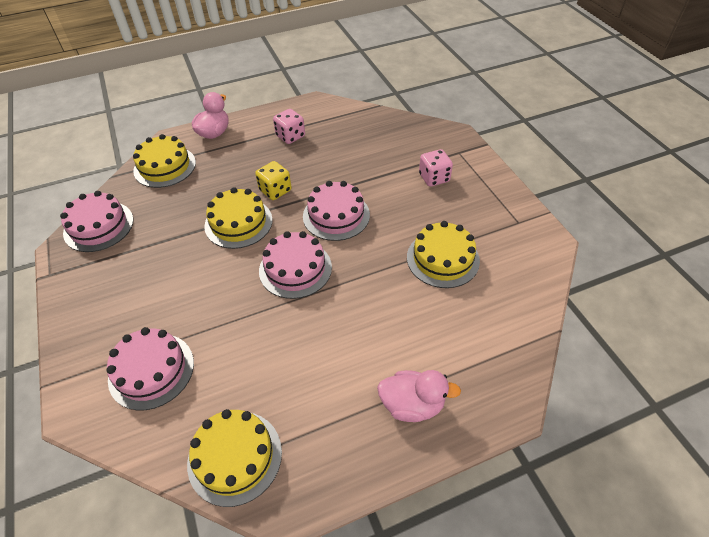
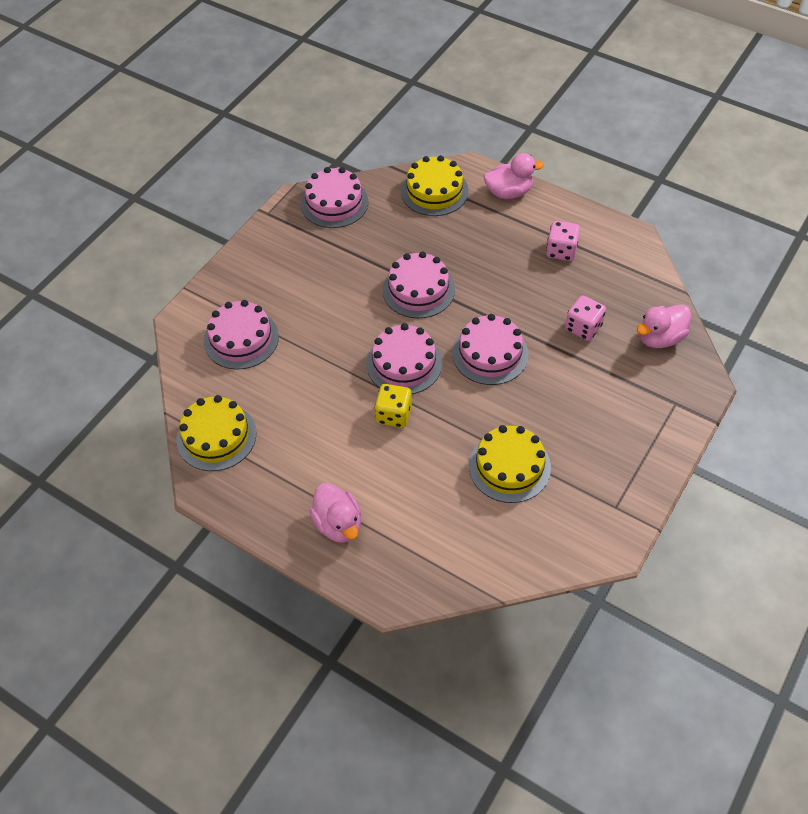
camera: 55 degrees right, 5 degrees up
yellow cake [204,187,273,249] -> pink cake [382,251,455,318]
yellow dice [255,161,292,200] -> yellow dice moved to [375,384,412,428]
pink dice [419,149,453,187] -> pink dice moved to [565,295,606,341]
none -> pink duck [637,304,691,348]

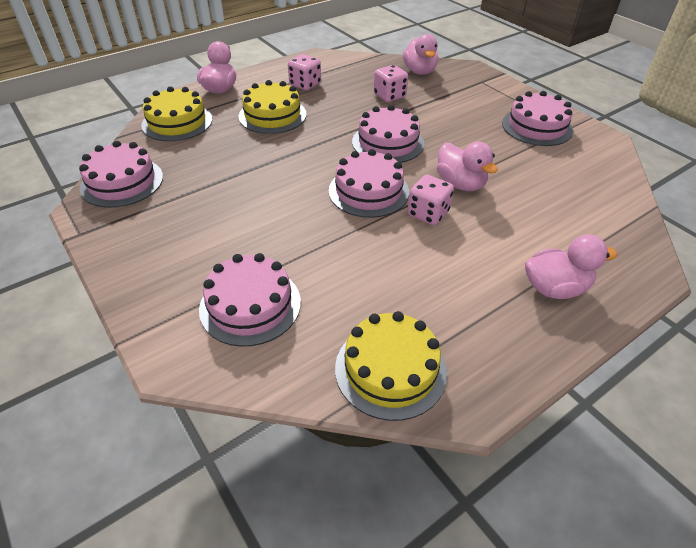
camera: 70 degrees left, 10 degrees down
yellow dice [375,384,412,428] -> pink dice [408,175,454,225]
pink cake [382,251,455,318] -> pink cake moved to [502,91,573,146]
yellow cake [469,425,551,503] -> yellow cake moved to [239,80,307,134]
none -> pink duck [437,142,498,191]

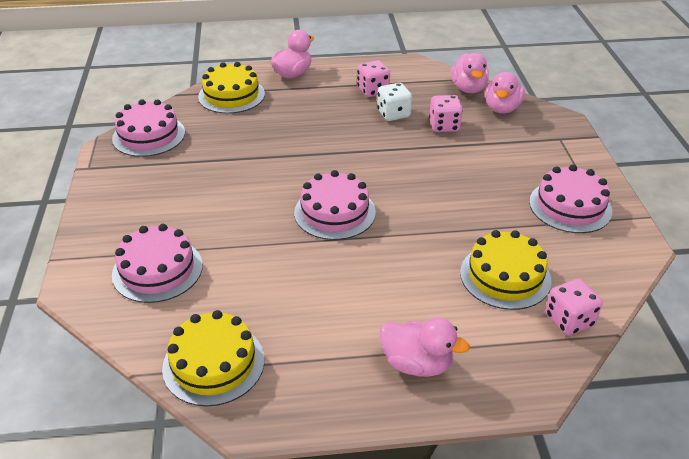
camera: 30 degrees right, 5 degrees down
yellow cake [239,80,307,134] -> yellow cake moved to [460,230,551,310]
pink cake [352,105,424,163] -> none
pink dice [408,175,454,225] -> pink dice moved to [545,279,603,336]
pink duck [437,142,498,191] -> pink duck moved to [450,53,489,93]
none -> white dice [377,83,412,121]

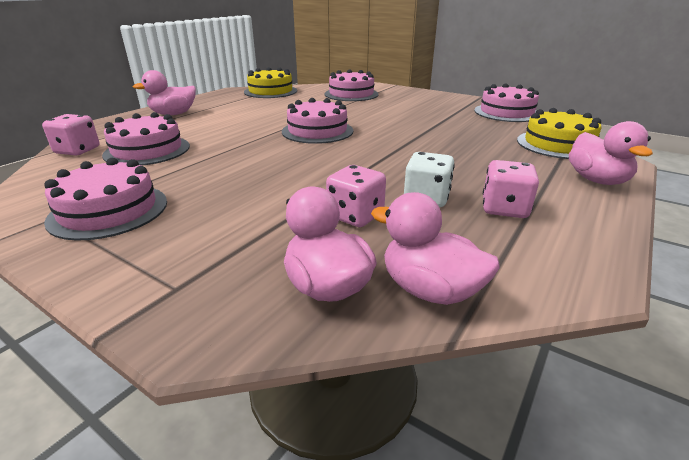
camera: 130 degrees right, 10 degrees down
yellow cake [460,230,551,310] -> pink cake [102,112,190,166]

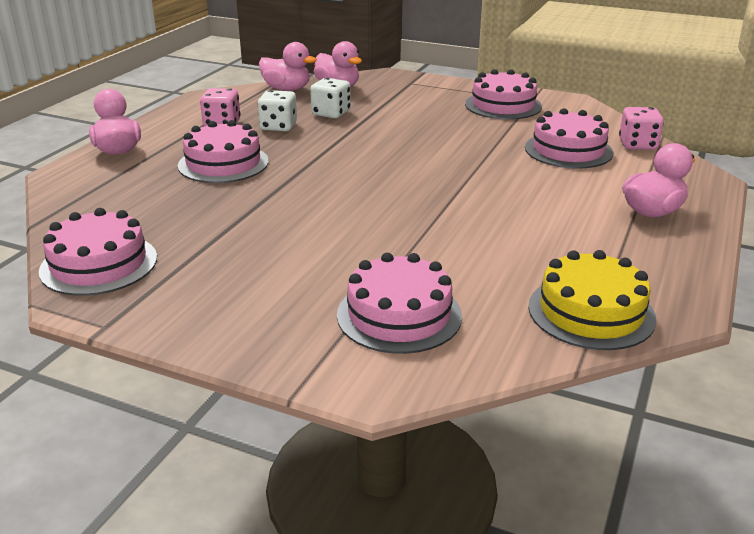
camera: 170 degrees right, 0 degrees up
pink cake [282,98,353,144] -> pink cake moved to [178,120,269,183]
pink dice [326,165,386,227] -> white dice [310,78,351,118]
yellow cake [517,108,602,159] -> none

